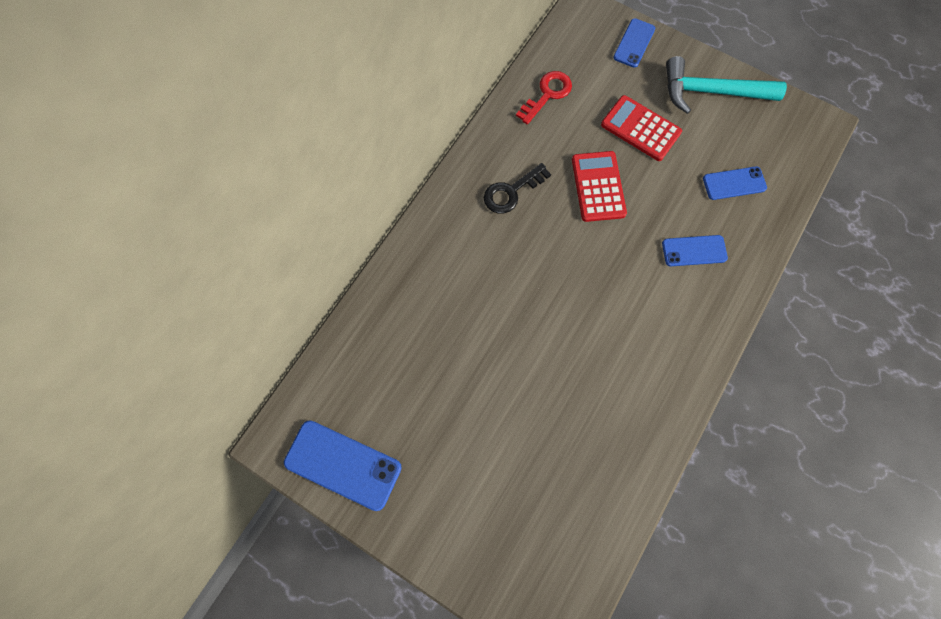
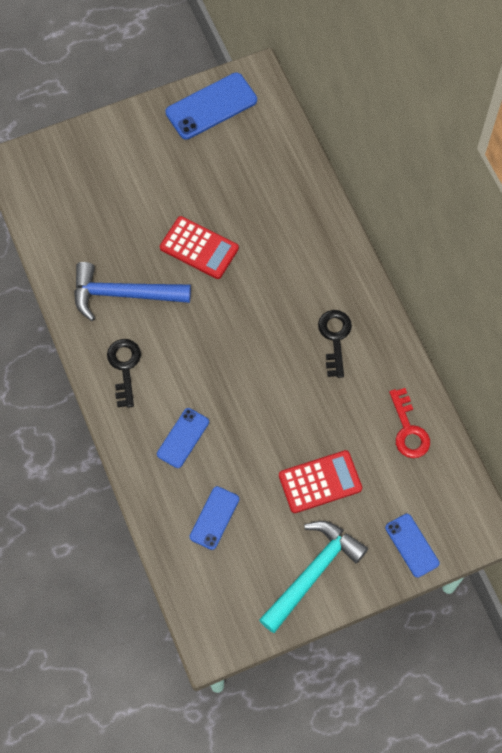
camera: 125 degrees right, 5 degrees down
red calculator [572,151,627,222] -> red calculator moved to [160,216,239,279]
none -> blue hammer [74,262,191,321]
none -> black key [107,339,141,408]

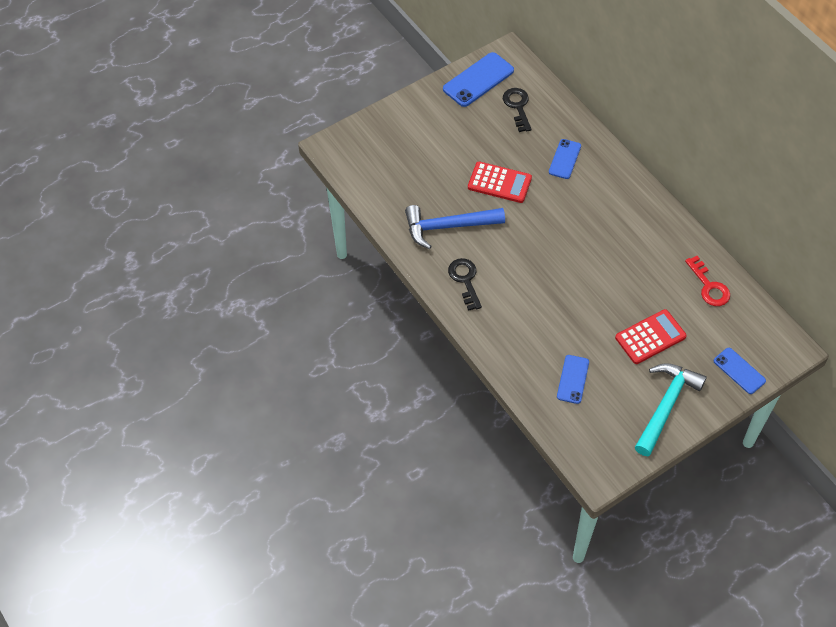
camera: 10 degrees left, 10 degrees down
blue phone [157,408,209,468] -> blue phone moved to [549,139,581,179]
black key [318,310,352,378] -> black key moved to [503,88,532,132]

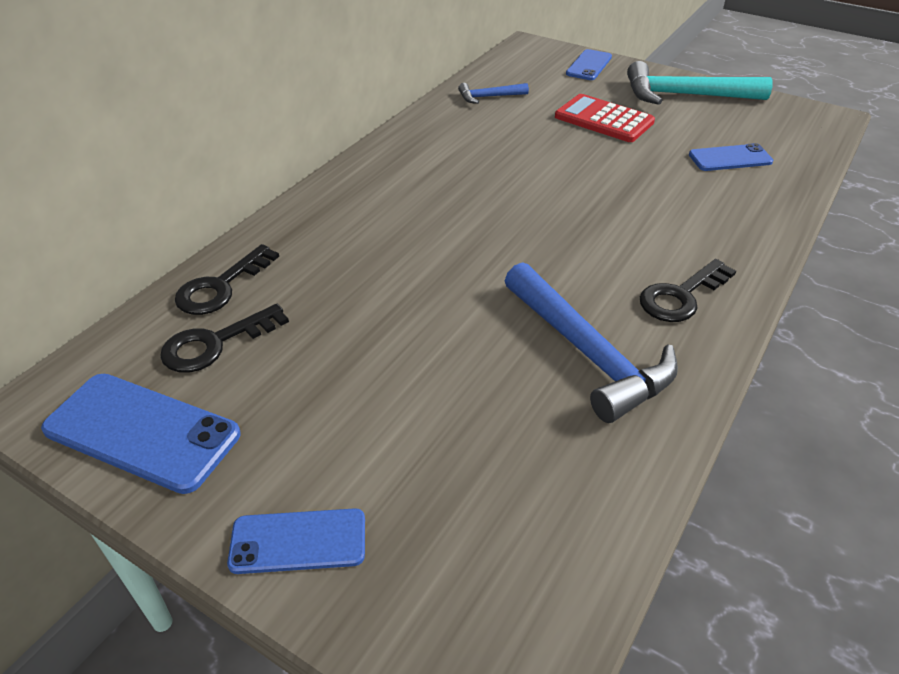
camera: 115 degrees left, 15 degrees down
red calculator [468,162,532,203] -> none
blue phone [549,139,581,179] -> blue phone moved to [227,508,365,574]
red key [685,256,730,306] -> blue hammer [458,83,529,104]
none -> black key [175,244,279,315]

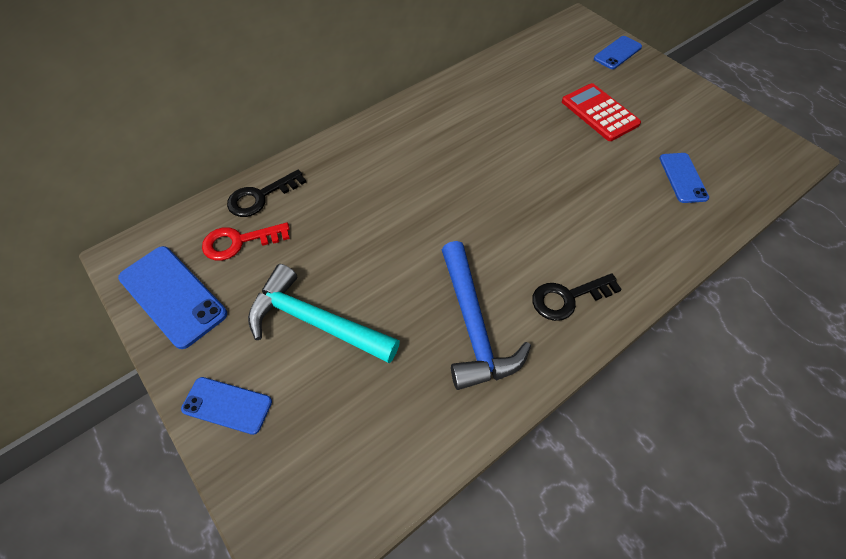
camera: 20 degrees right, 15 degrees up
black key [160,304,289,373] -> red key [202,223,290,261]
blue hammer [458,83,529,104] -> none
turquoise hammer [627,61,773,105] -> turquoise hammer moved to [248,264,400,364]
blue phone [689,143,773,171] -> blue phone turned 75 degrees clockwise [659,153,709,203]

